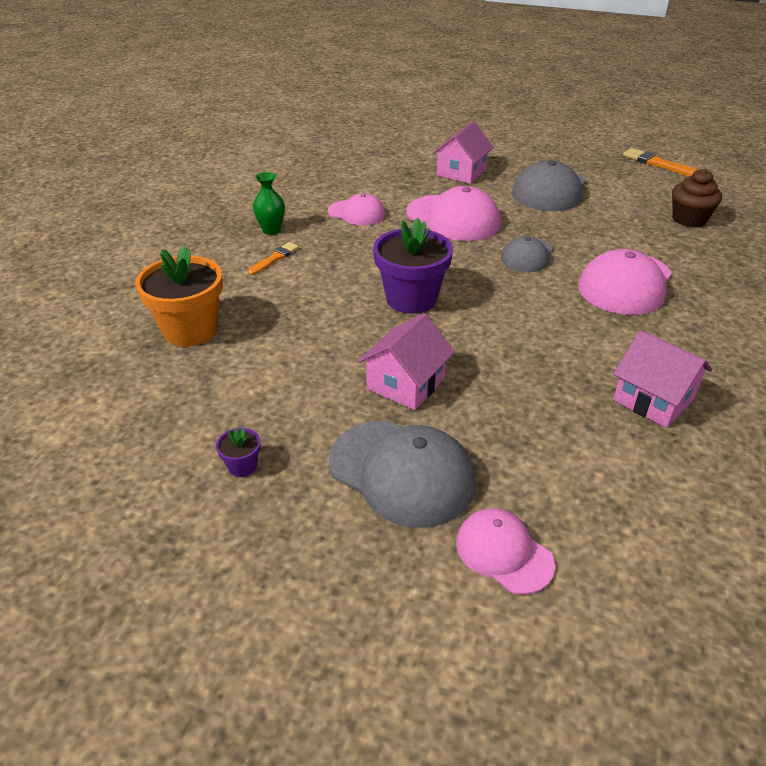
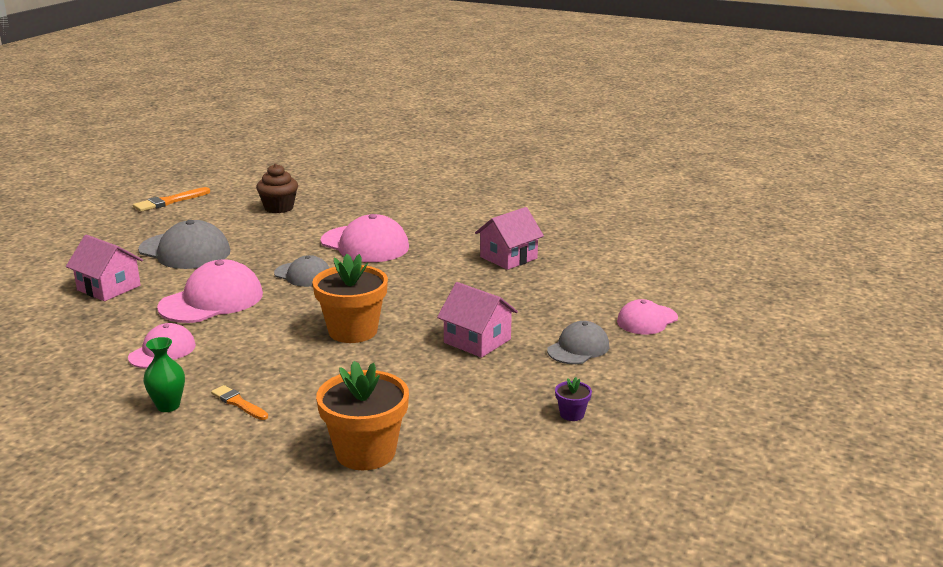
camera: 85 degrees left, 15 degrees down
grey cap [329,421,476,528] -> grey cap [547,321,609,364], size x0.60
purple flower pot [373,218,453,314] -> orange flower pot [312,254,388,343]

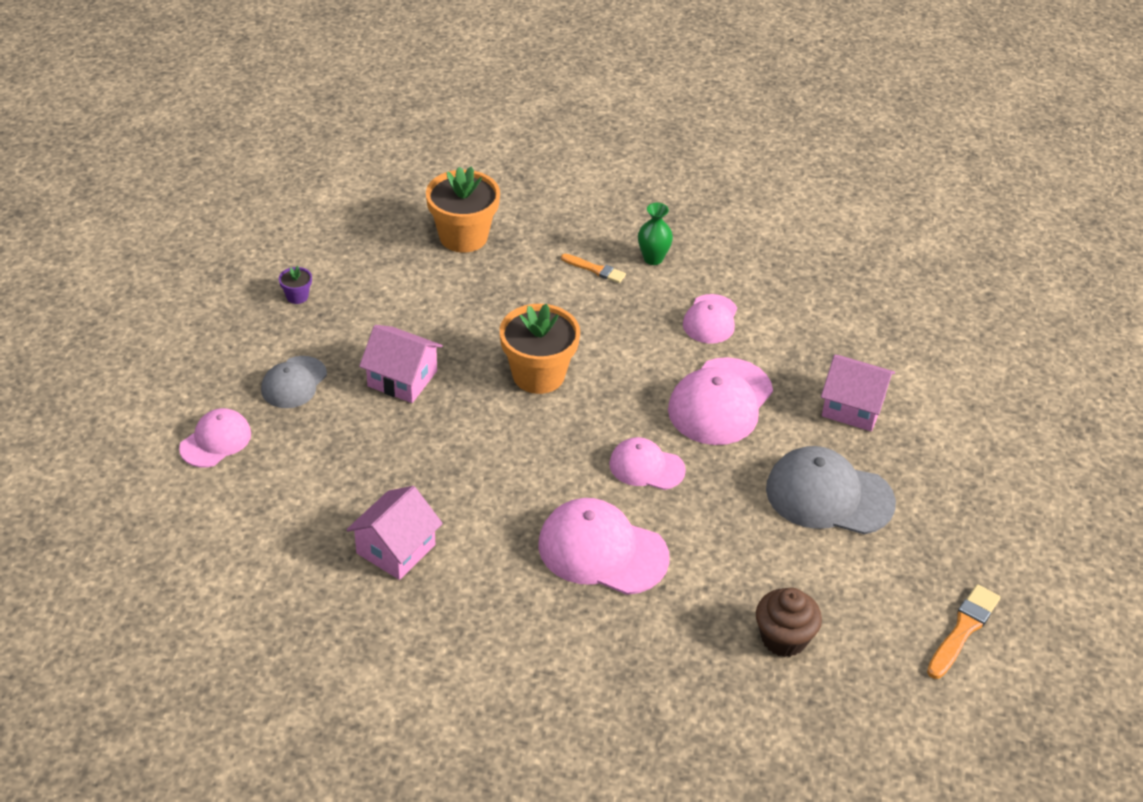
camera: 165 degrees right, 20 degrees up
grey cap [274,255,329,287] -> pink cap [609,437,686,490]

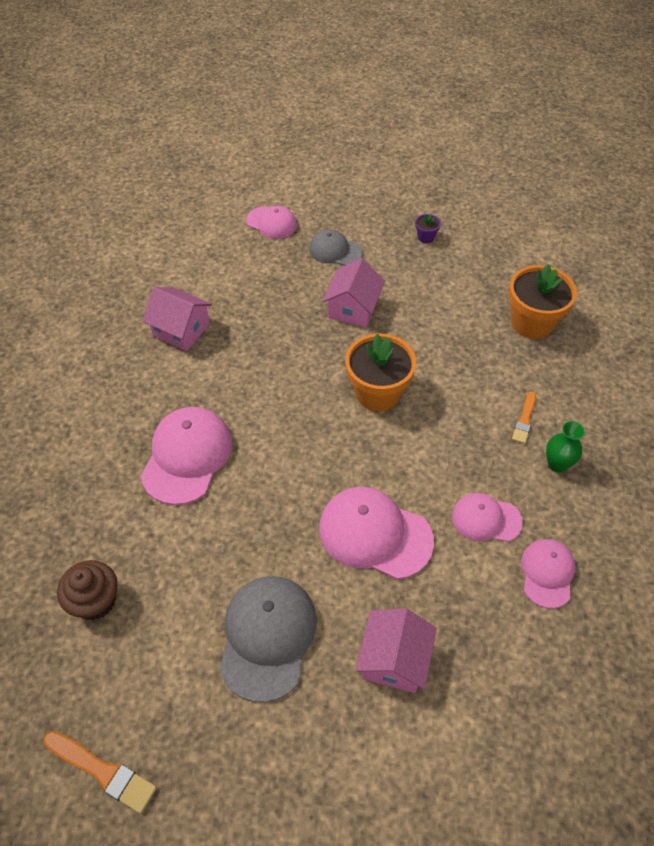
camera: 85 degrees right, 10 degrees up
pink cap [609,437,686,490] -> pink cap moved to [521,539,576,609]

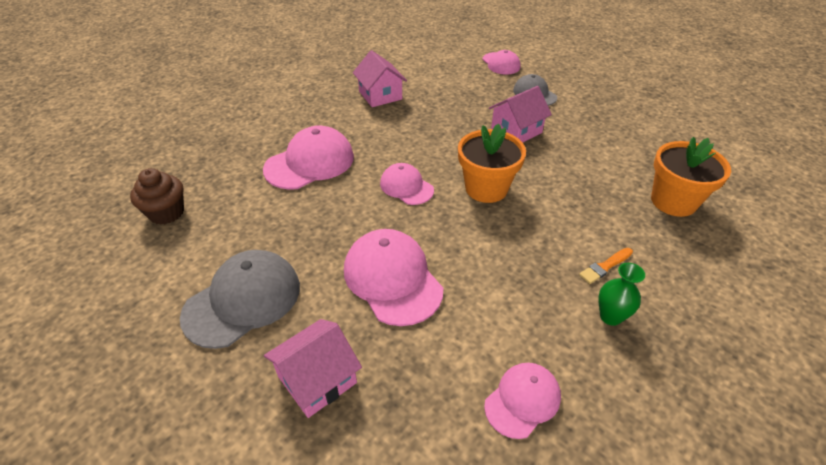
camera: 35 degrees right, 10 degrees down
orange brush [44,731,157,814] -> none
purple flower pot [415,214,441,243] -> none
pink cap [452,493,523,542] -> pink cap moved to [380,163,434,205]

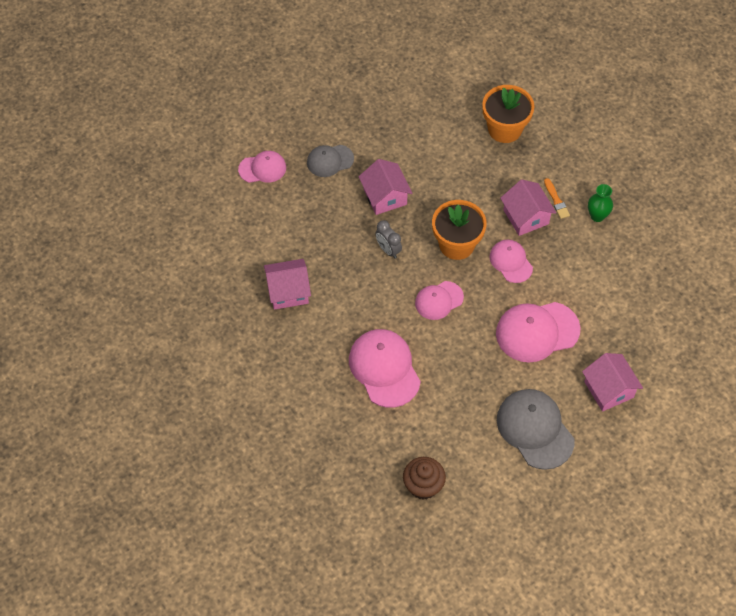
camera: 75 degrees left, 15 degrees up
pink cap [484,363,561,439] -> pink cap moved to [489,240,533,283]
none -> grey clock [375,220,402,259]
none -> pink house [500,180,556,236]

